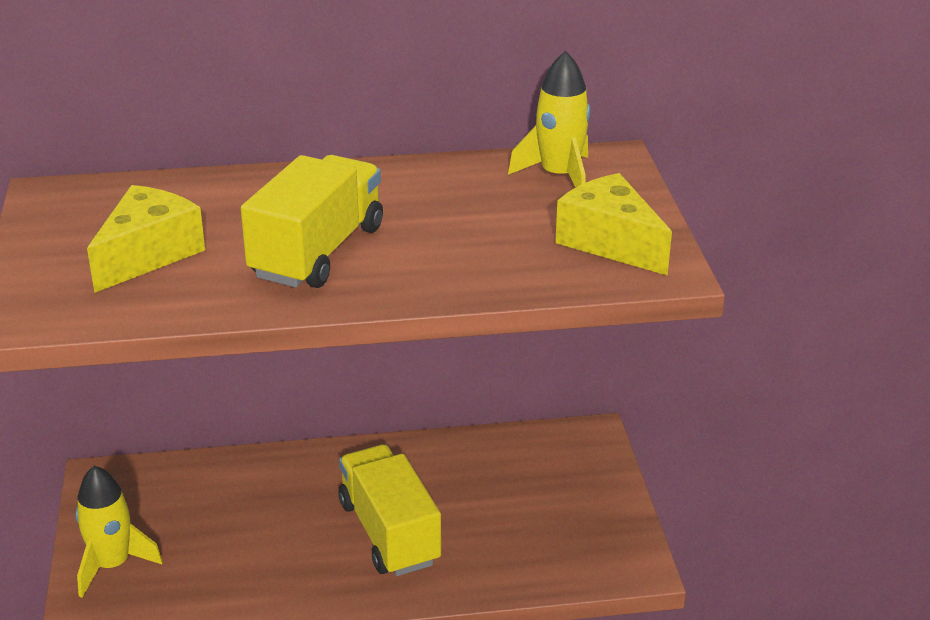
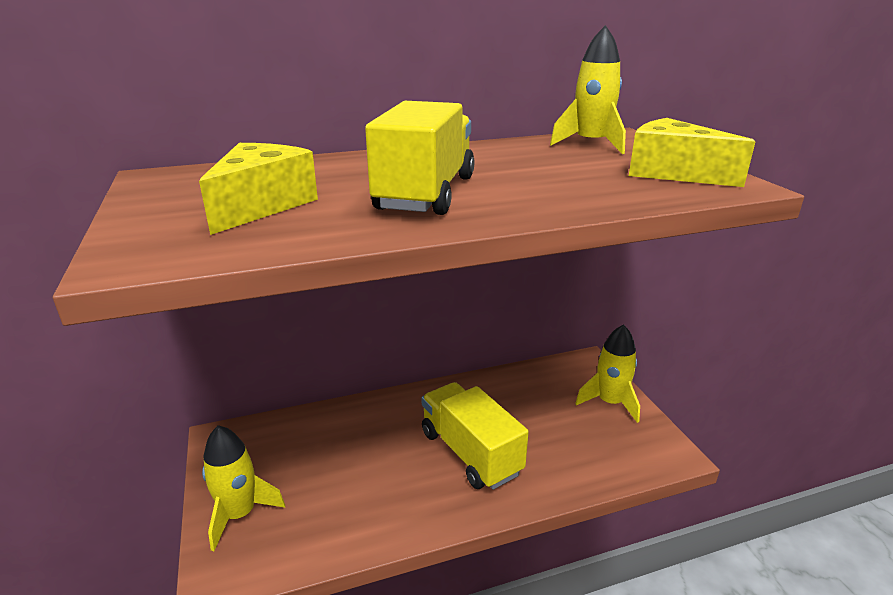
camera: 10 degrees left, 5 degrees down
none -> yellow rocket [575,324,640,423]

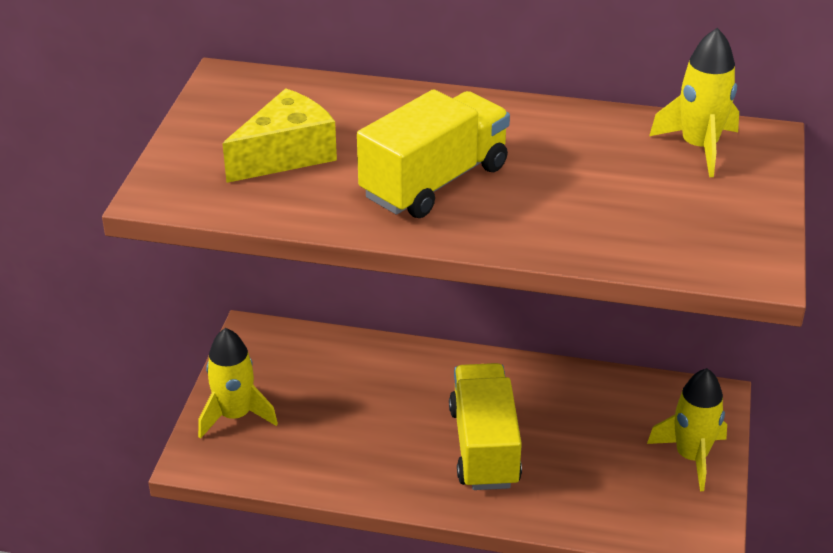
camera: 30 degrees right, 10 degrees up
yellow cheese [629,118,756,187] -> none

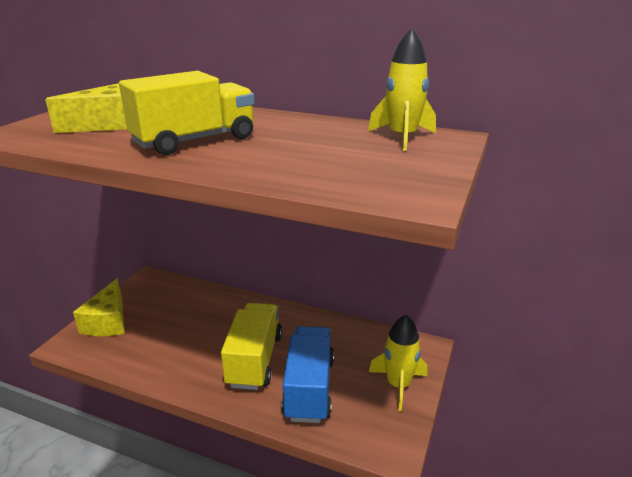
camera: 10 degrees right, 10 degrees down
yellow rocket [198,328,278,439] -> yellow cheese [73,278,125,336]
none -> blue truck [282,326,334,423]

